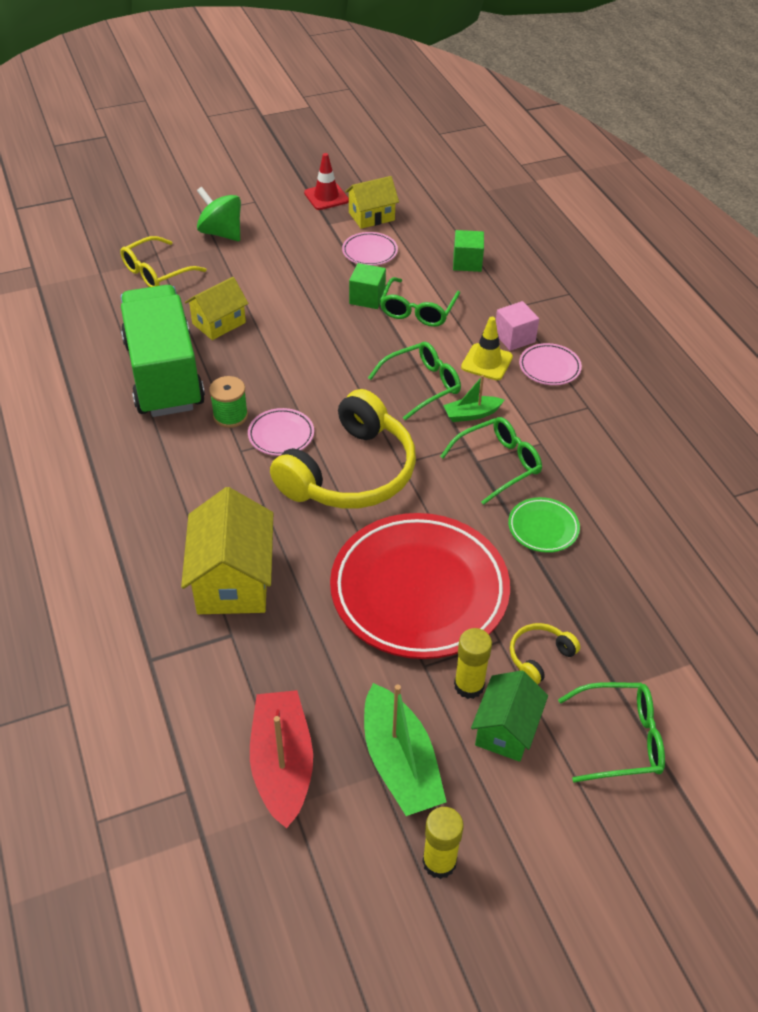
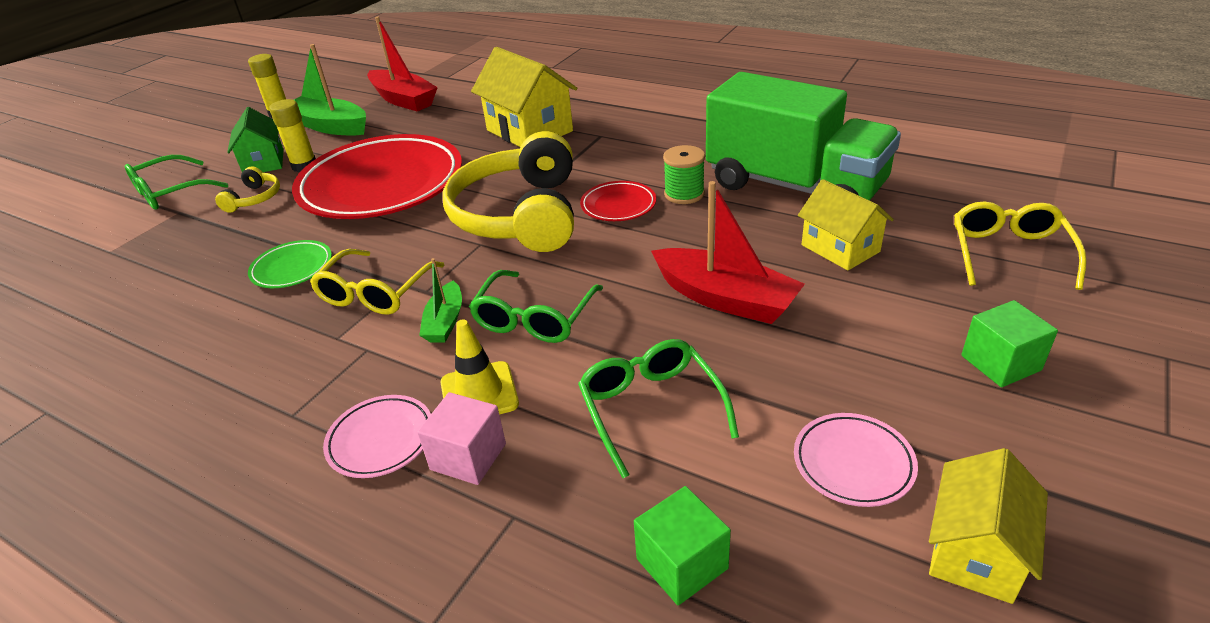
camera: 145 degrees right, 10 degrees down
yellow house [185,277,249,340] -> yellow house turned 45 degrees counterclockwise [798,179,894,270]
green spinning top [197,187,241,241] -> none
pink plate [248,408,314,456] -> red plate [580,181,656,221]
red traffic cone [304,153,349,210] -> none
green cube [349,263,386,309] -> green cube moved to [961,300,1058,387]
green glasses [440,417,542,505] -> yellow glasses [310,249,444,315]
green boat [443,375,504,422] -> green boat turned 150 degrees clockwise [419,258,462,343]
none -> red boat [651,181,805,324]

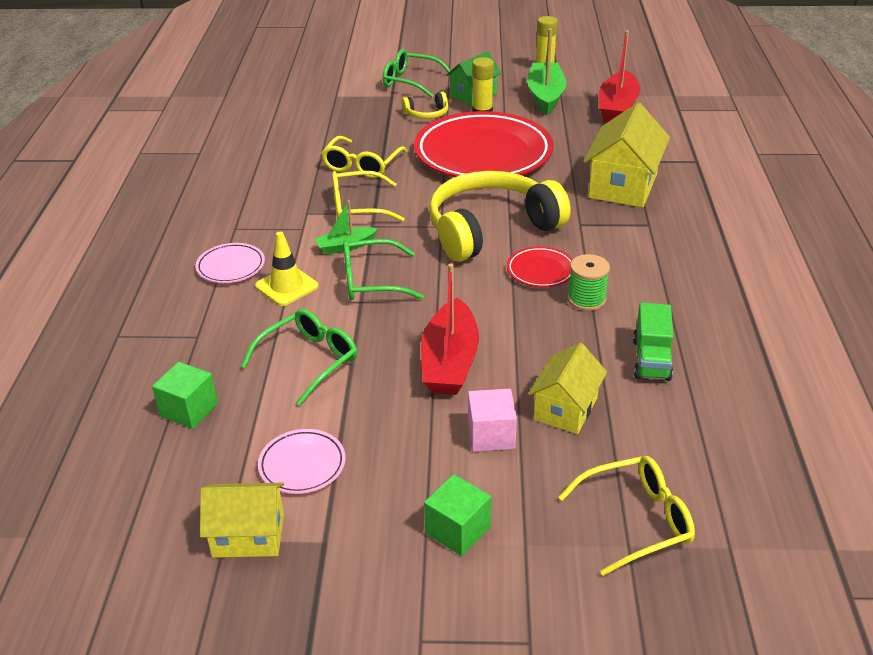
camera: 60 degrees right, 0 degrees up
green plate [248,240,332,288] -> yellow glasses [321,136,407,178]
pink cube [417,392,506,485] -> pink cube moved to [468,389,517,452]
green truck [706,72,901,201] -> green truck [633,303,673,381], size x0.44

